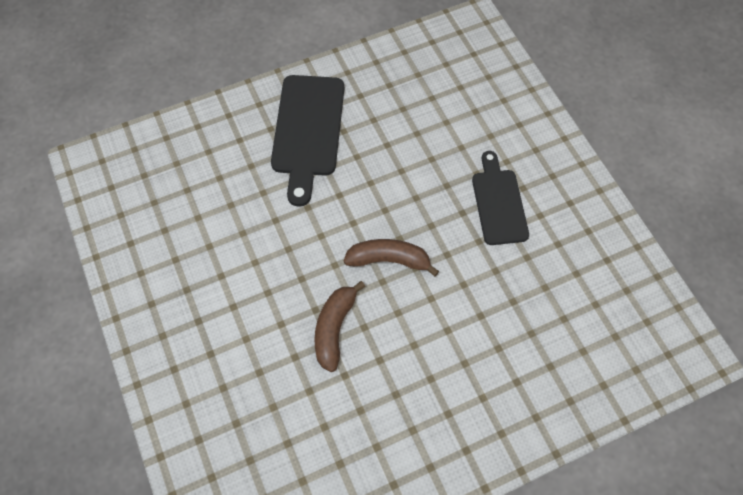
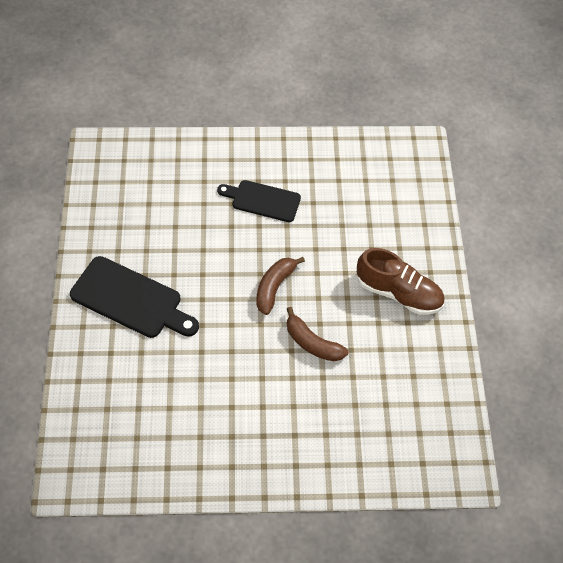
camera: 70 degrees left, 5 degrees down
none -> brown shoe [357,248,445,315]

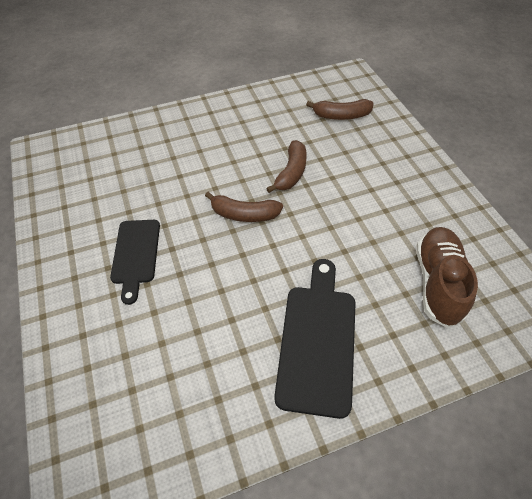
camera: 105 degrees left, 5 degrees down
brown shoe [357,248,445,315] -> brown shoe moved to [416,227,478,328]
none -> brown banana [306,99,374,120]

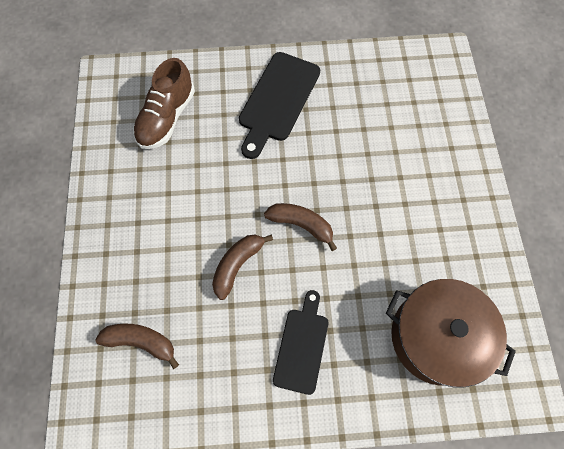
camera: 165 degrees left, 15 degrees up
black cutting board [110,220,160,305] -> black cutting board moved to [273,290,328,395]
none -> brown pot [386,279,516,387]

